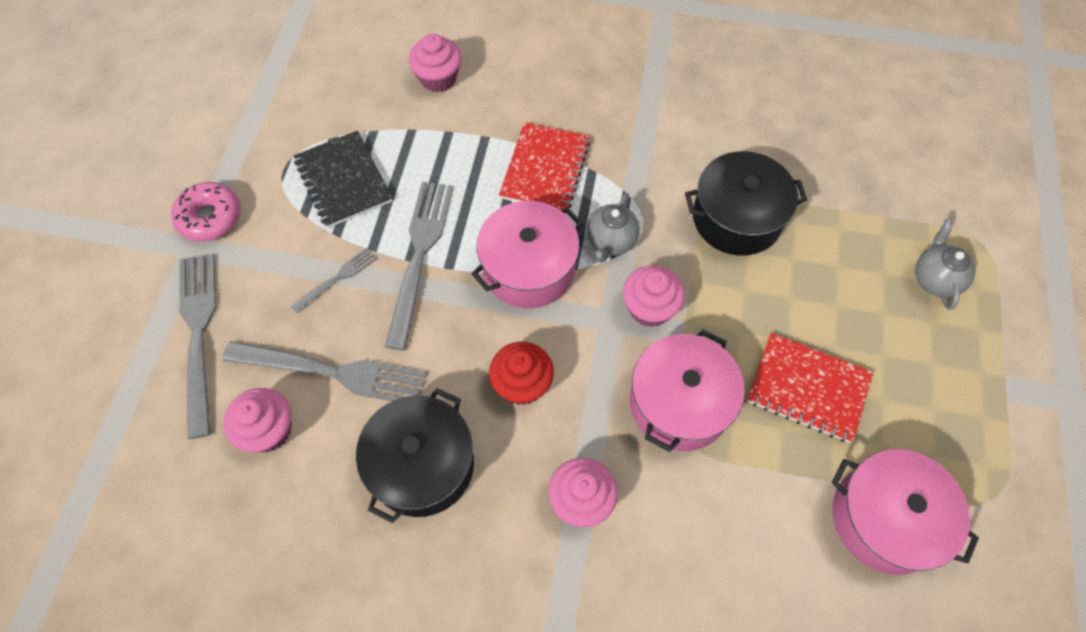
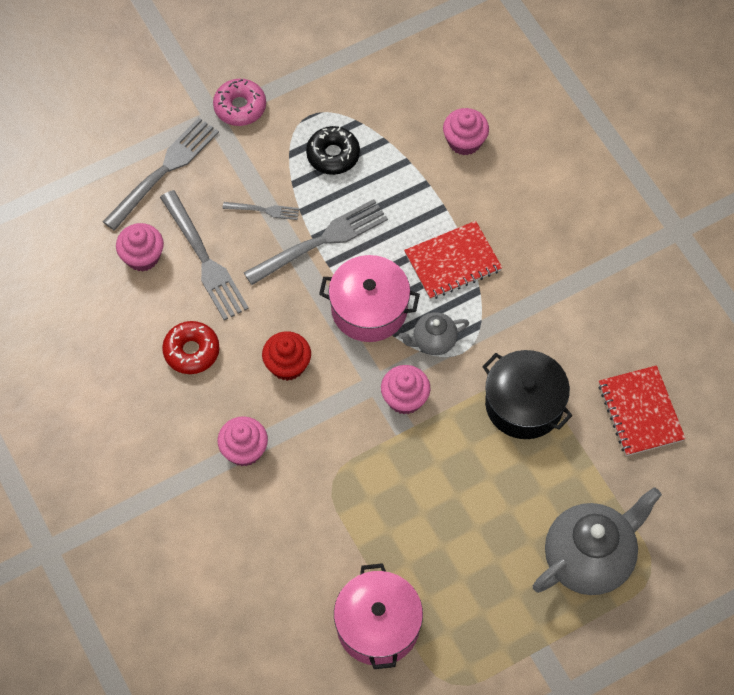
camera: 50 degrees right, 0 degrees up
black notebook [294,131,393,228] -> black donut [306,126,360,175]
black pot [356,388,474,523] -> red donut [162,321,220,374]
pink pot [630,329,745,452] -> none
red notebook [747,333,873,443] -> red notebook moved to [598,365,686,456]
grey teapot [915,219,975,310] -> grey teapot [533,487,662,595], size x1.96

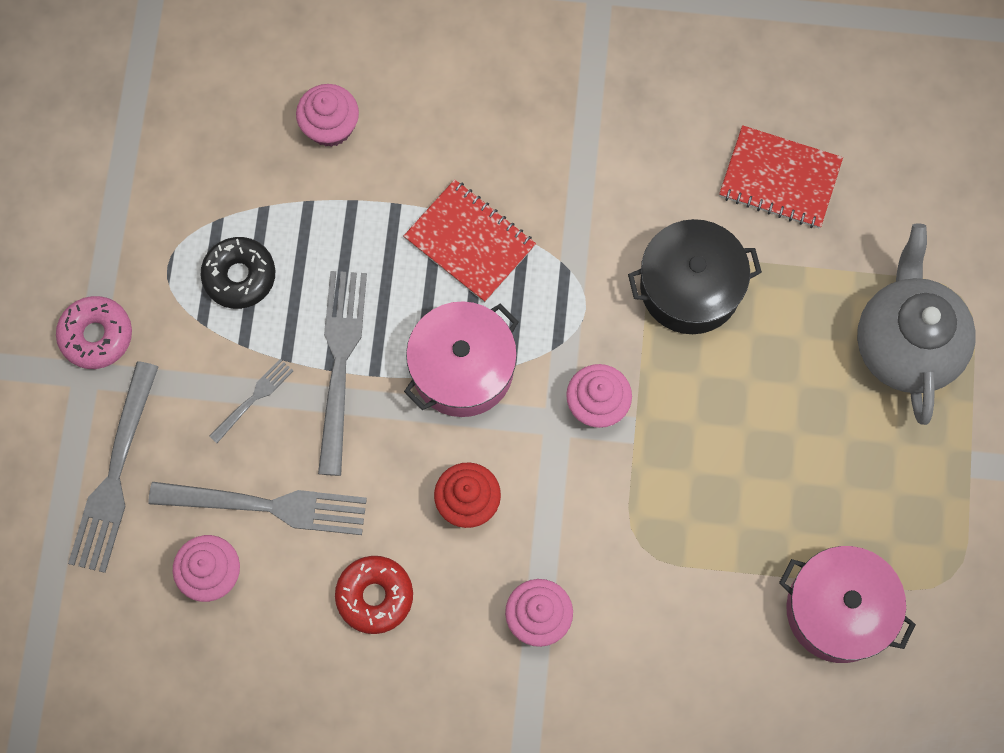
camera: 55 degrees left, 10 degrees up
grey fork [102,118,219,231] -> grey fork turned 150 degrees counterclockwise [68,361,158,573]
grey teapot [399,312,469,355] -> none
red notebook [404,221,502,300] -> red notebook turned 60 degrees counterclockwise [404,179,536,302]

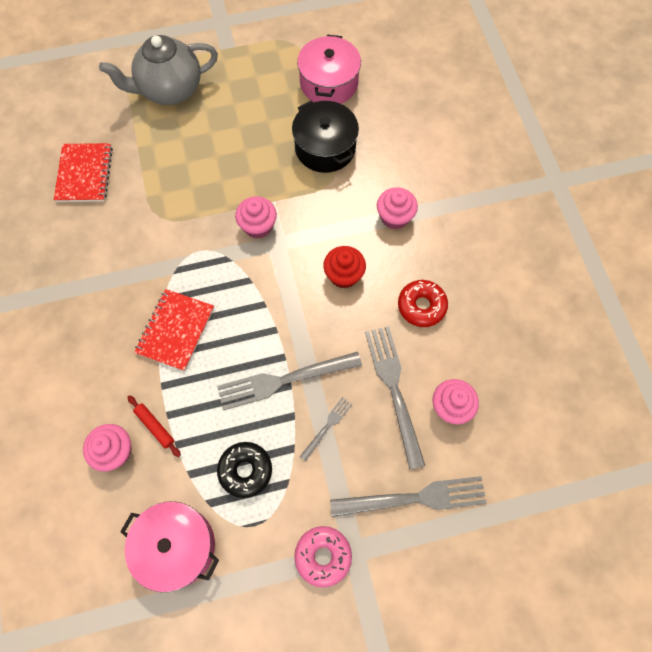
camera: 110 degrees left, 5 degrees down
grey fork [209,359,293,443] -> grey fork turned 105 degrees clockwise [300,397,353,461]
pink pot [404,301,519,417] -> pink pot moved to [120,501,219,592]
black pot [628,219,762,334] -> black pot moved to [292,100,359,173]
none -> red rolling pin [127,395,181,457]

